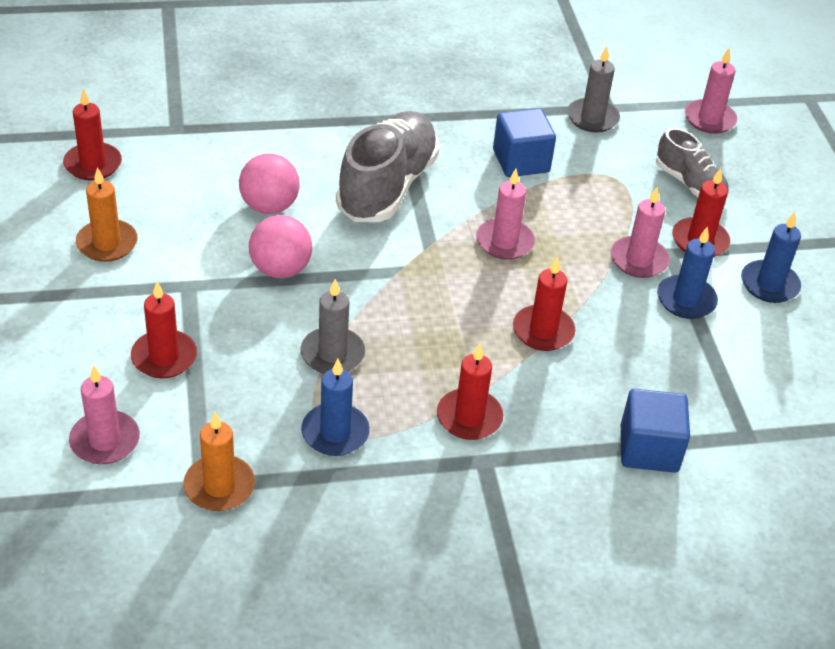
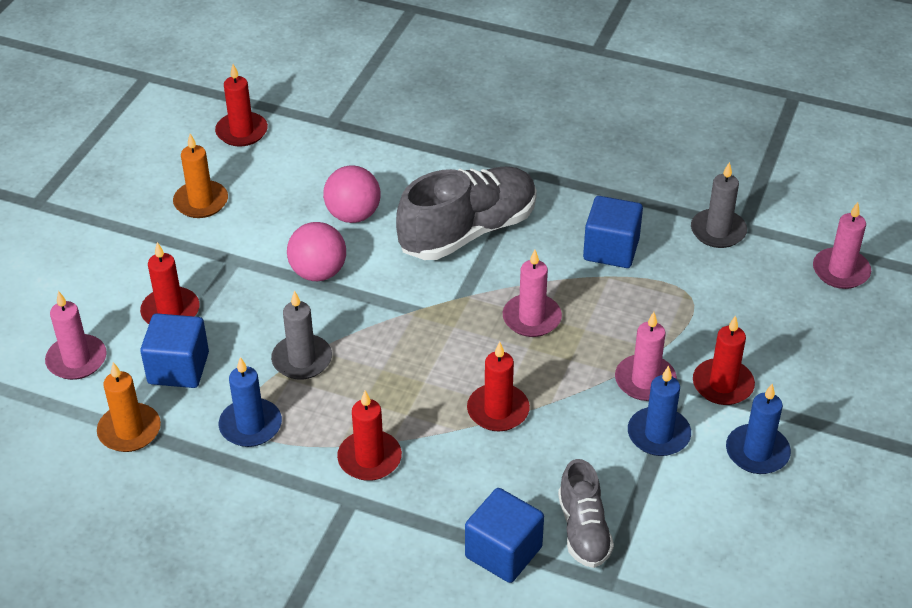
camera: 35 degrees right, 0 degrees up
grey shoe [656,128,729,197] -> grey shoe moved to [558,459,614,568]
none -> blue cube [140,313,209,388]

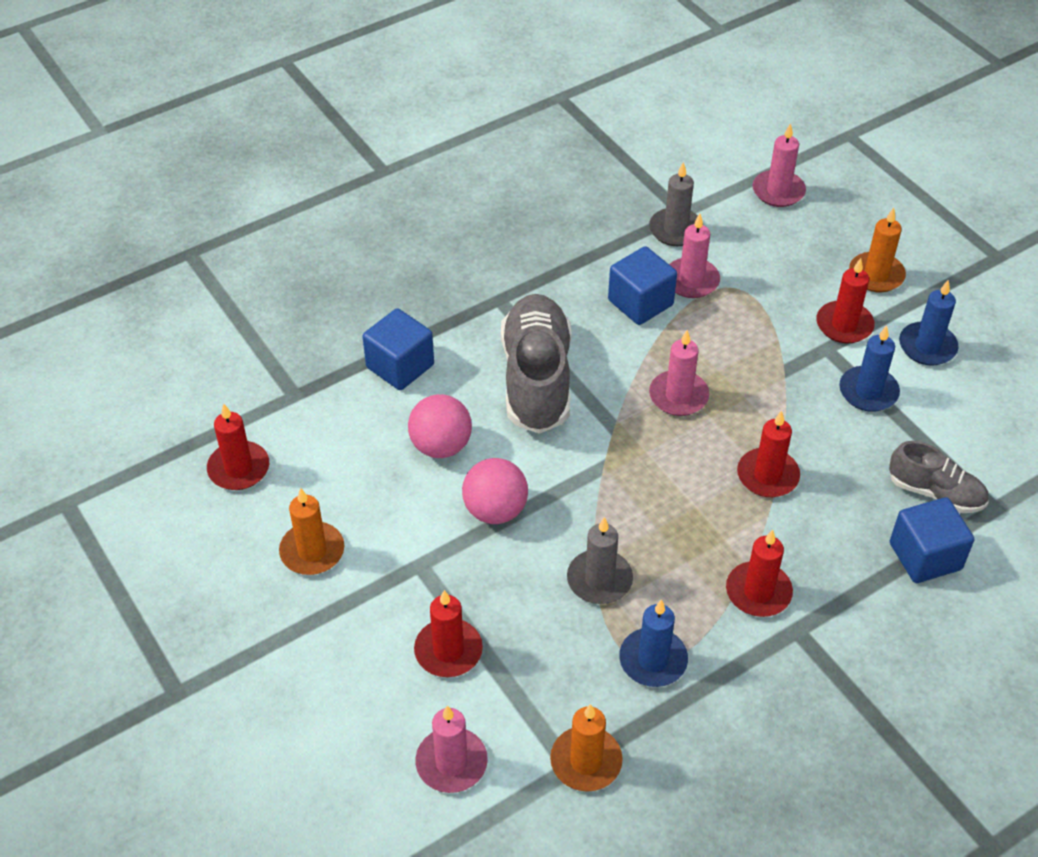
camera: 55 degrees left, 5 degrees up
blue cube [140,313,209,388] -> blue cube moved to [362,308,434,390]
pink candle [615,312,677,401] -> pink candle moved to [669,214,720,298]
none -> orange candle [849,208,906,292]

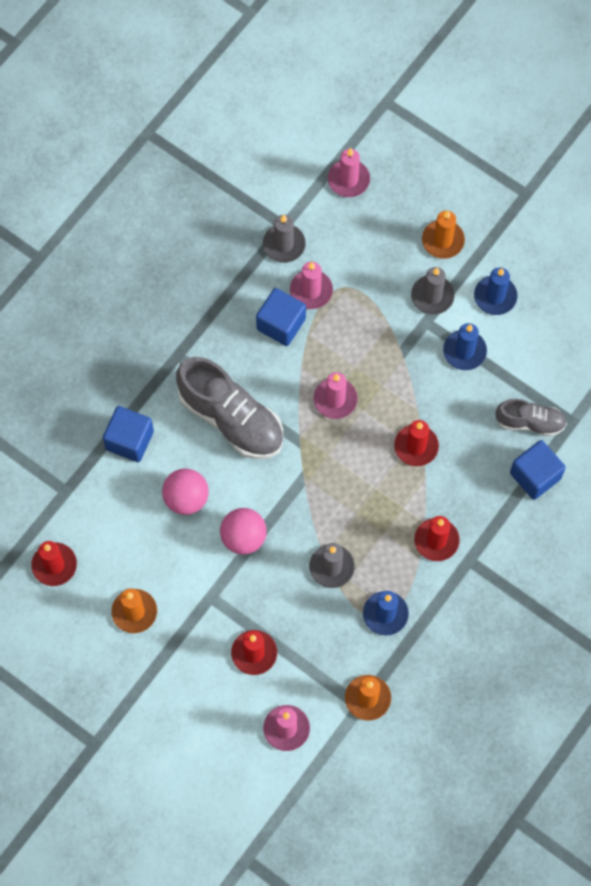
camera: 20 degrees left, 20 degrees up
grey shoe [501,294,571,434] -> grey shoe turned 150 degrees clockwise [176,357,283,459]
red candle [817,258,875,344] -> grey candle [411,267,455,315]

